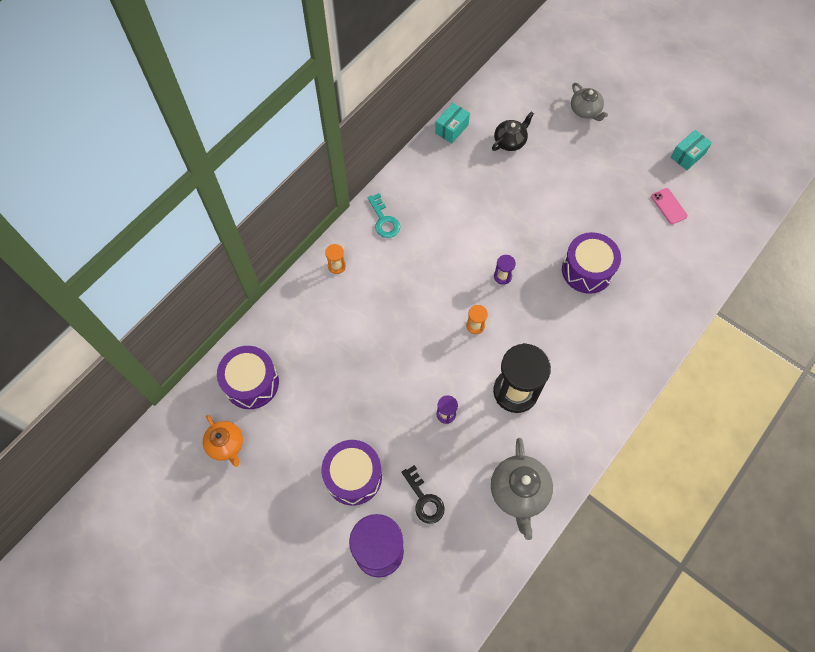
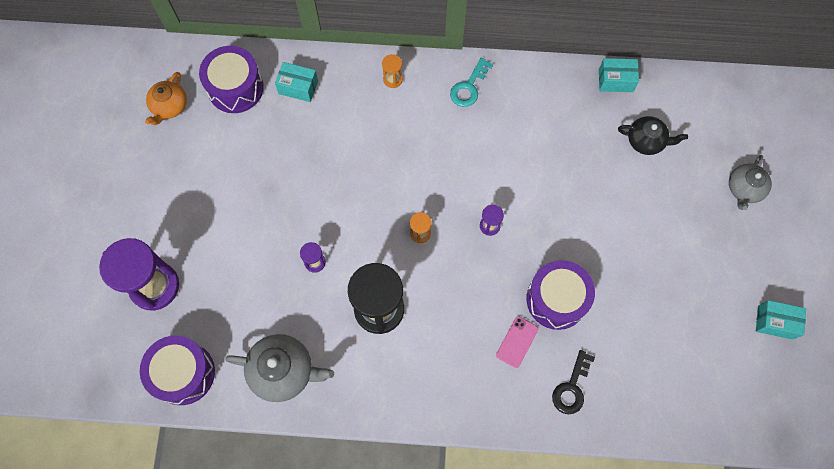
camera: 55 degrees right, 5 degrees up
purple drum [321,440,382,505] -> purple drum moved to [140,335,215,405]
black key [401,465,445,524] -> black key moved to [552,350,595,414]
grey teapot [491,438,553,540] -> grey teapot turned 135 degrees counterclockwise [225,334,334,402]
pink phone [651,188,688,224] -> pink phone moved to [496,316,538,368]
none -> turquoise box [275,62,318,102]

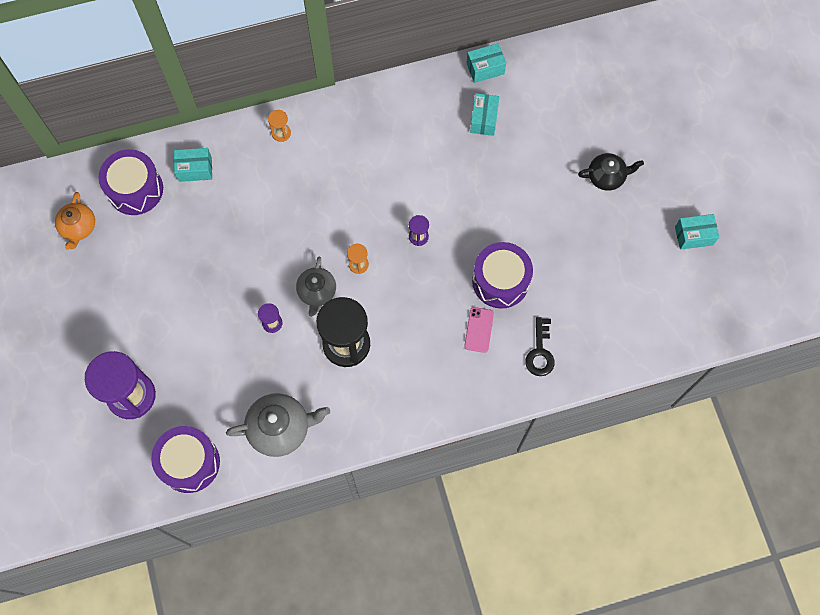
camera: 20 degrees left, 0 degrees up
turquoise key [450,58,493,107] -> none
black teapot [618,116,688,155] -> black teapot moved to [578,153,644,191]
grey teapot [729,155,772,210] -> grey teapot moved to [296,256,336,317]
none -> turquoise box [470,93,499,136]

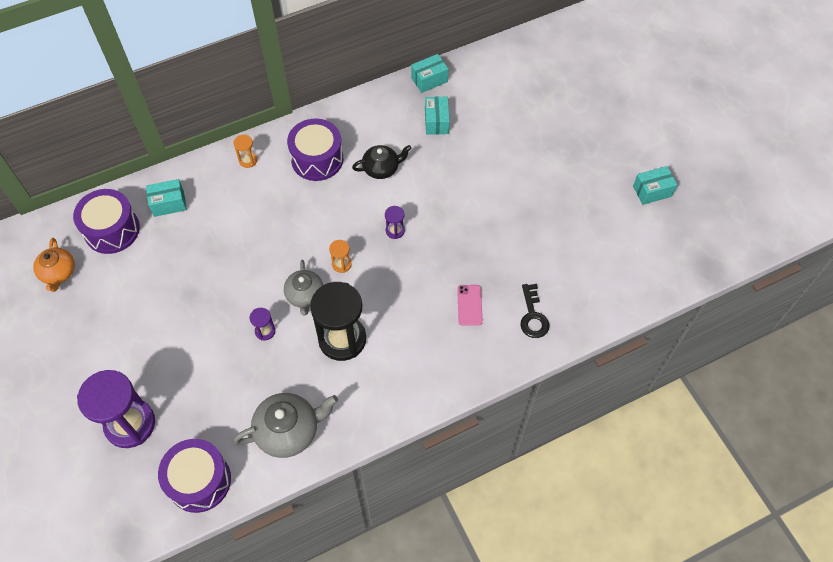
camera: 10 degrees left, 10 degrees down
purple drum [472,242,533,308] -> purple drum moved to [287,118,343,181]
black teapot [578,153,644,191] -> black teapot moved to [352,145,412,179]

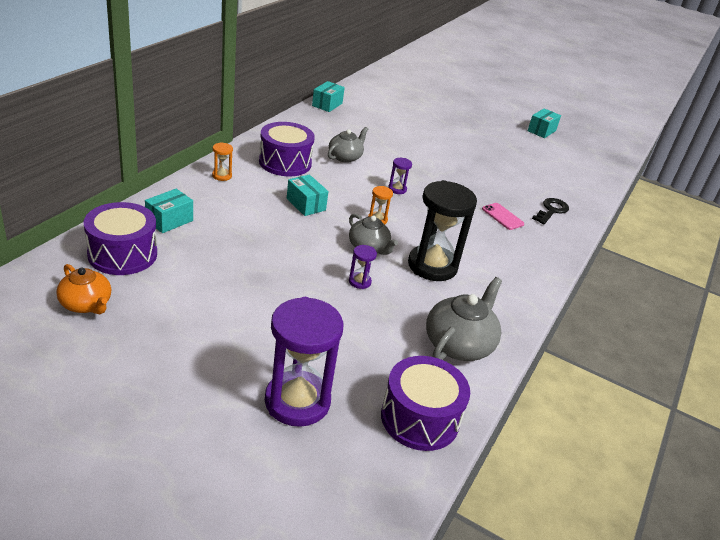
camera: 40 degrees left, 25 degrees down
black teapot [352,145,412,179] -> grey teapot [328,127,368,163]
turquoise box [425,96,450,135] -> turquoise box moved to [287,175,328,216]
black key [520,284,550,338] -> black key turned 105 degrees counterclockwise [532,198,569,224]

